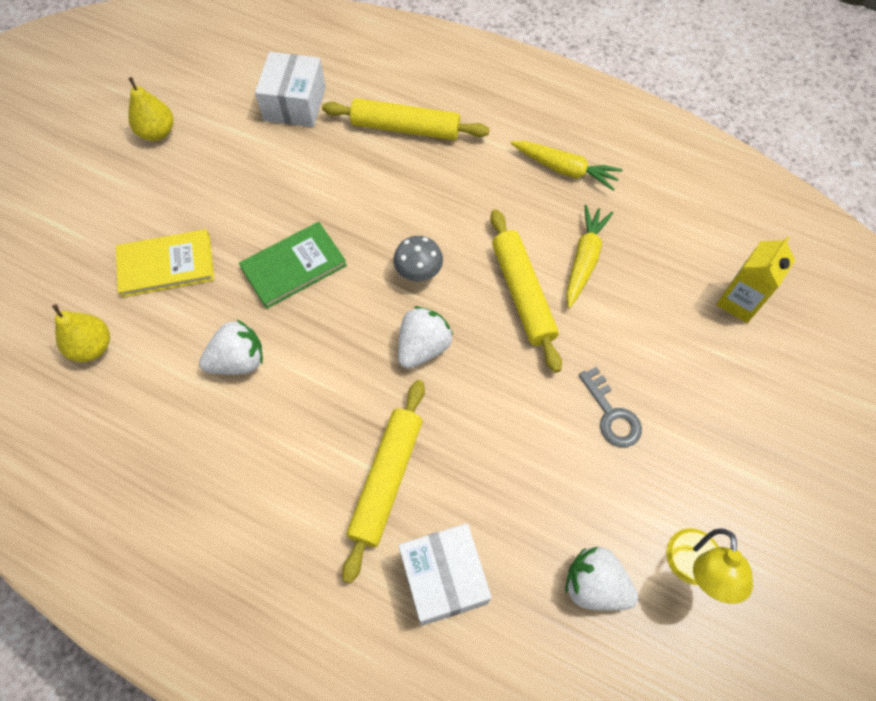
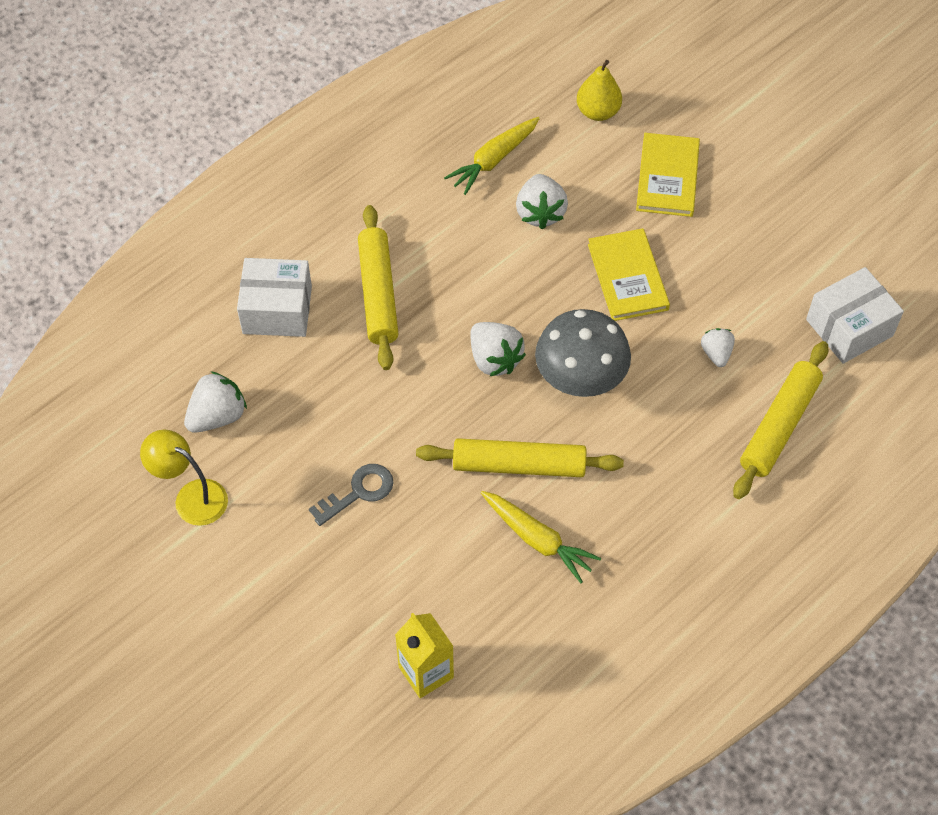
camera: 110 degrees right, 5 degrees down
yellow pear [128,77,174,141] -> none
green book [239,222,347,309] -> yellow book [588,228,670,321]
white box [255,52,326,127] -> white box turned 60 degrees counterclockwise [806,267,904,364]
yellow rolling pin [342,380,425,583] -> yellow rolling pin turned 45 degrees clockwise [358,205,398,370]
grey mushroom [393,236,443,281] -> grey mushroom [535,309,631,397], size x1.79
yellow carrot [511,141,623,191] -> yellow carrot moved to [444,117,540,195]
grey key [579,367,642,447] -> grey key turned 150 degrees clockwise [309,464,394,526]
none -> white strawberry [701,328,735,367]

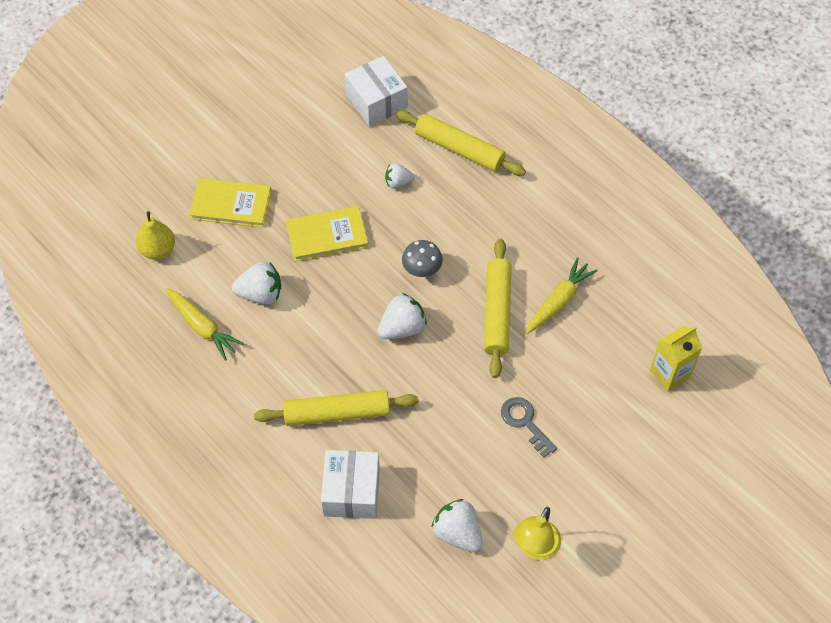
camera: 90 degrees left, 0 degrees up
grey mushroom [535,309,631,397] -> grey mushroom [402,240,443,277], size x0.56

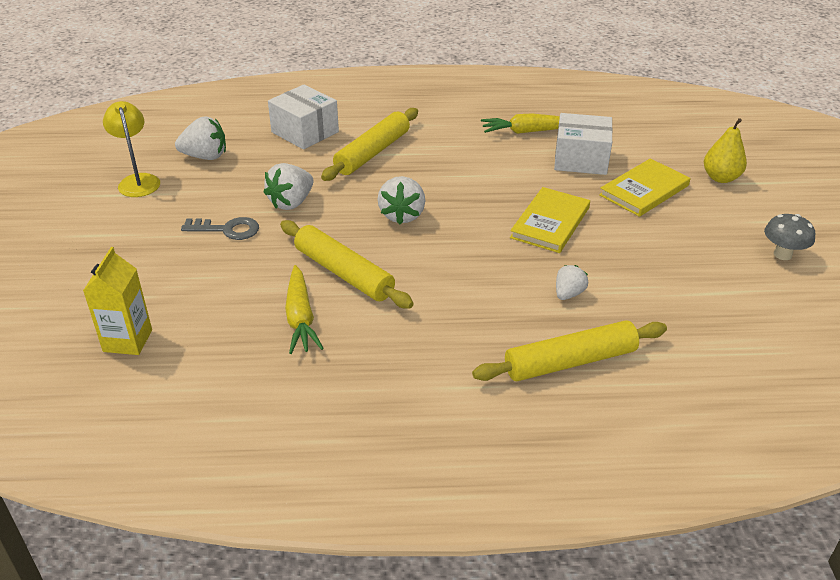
camera: 130 degrees right, 20 degrees down
yellow pear [136,211,175,260] -> yellow pear moved to [704,118,747,183]
white strawberry [232,262,281,304] -> white strawberry moved to [263,163,314,210]
white box [345,56,408,126] -> white box moved to [554,113,613,175]
grey mushroom [402,240,443,277] -> grey mushroom moved to [764,214,815,260]

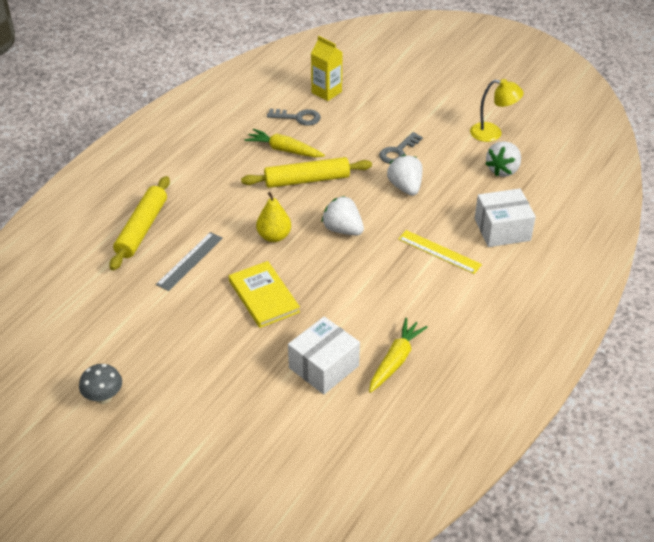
camera: 125 degrees right, 5 degrees up
yellow rolling pin [321,108,418,181] -> yellow ruler [398,230,482,274]
white strawberry [556,265,588,300] -> grey ruler [156,232,223,291]
yellow book [599,158,690,217] -> none
yellow pear [704,118,747,183] -> yellow pear moved to [256,192,291,242]
none -> grey key [267,109,321,126]

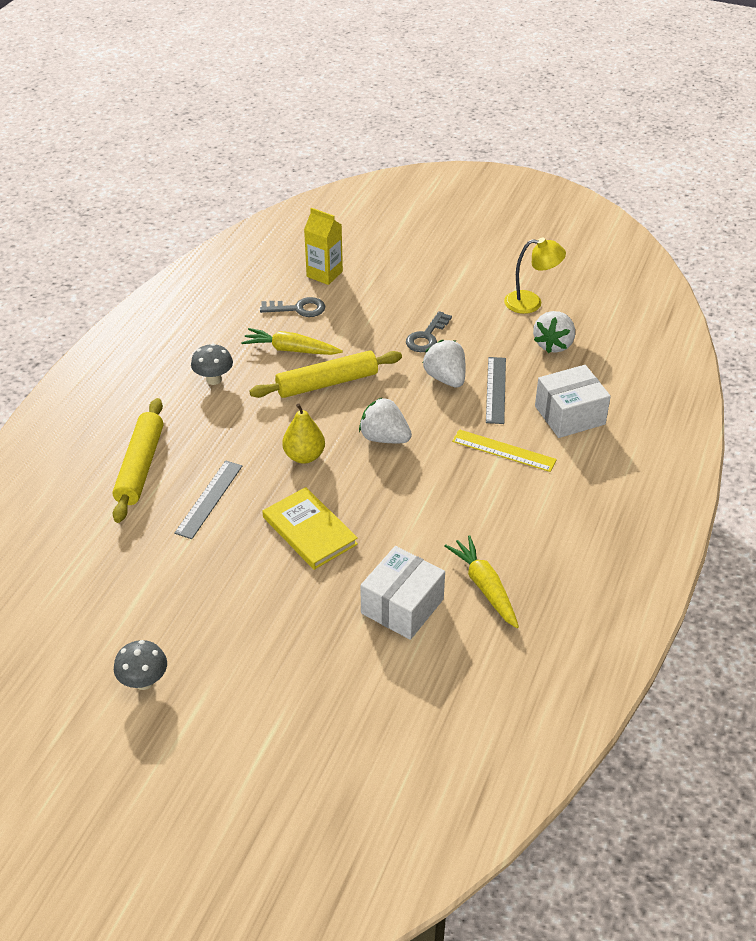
camera: 10 degrees left, 0 degrees up
yellow carrot [369,318,428,393] -> yellow carrot turned 45 degrees counterclockwise [444,535,519,628]
none -> grey mushroom [191,344,233,385]
none -> grey ruler [486,357,506,424]

